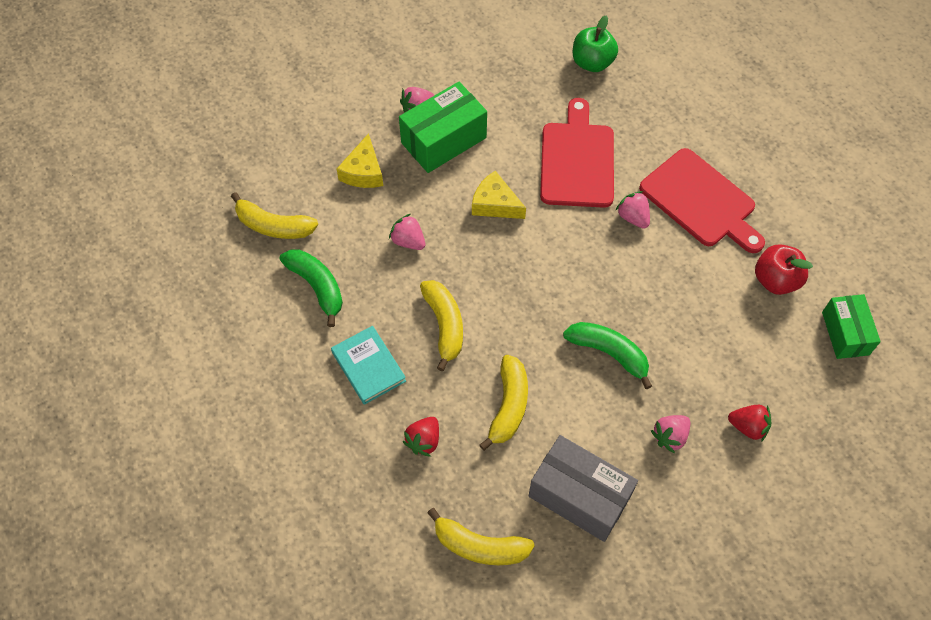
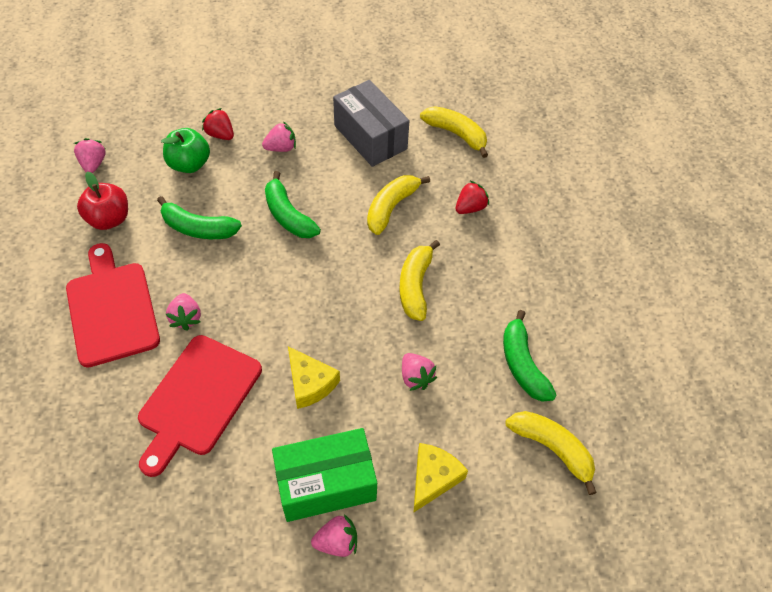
camera: 160 degrees left, 5 degrees down
turquoise book [331,326,406,405] -> none
green apple [573,16,618,72] -> green apple moved to [161,128,210,173]
green box [822,294,881,359] -> pink strawberry [74,138,106,173]
none -> green banana [157,196,242,239]

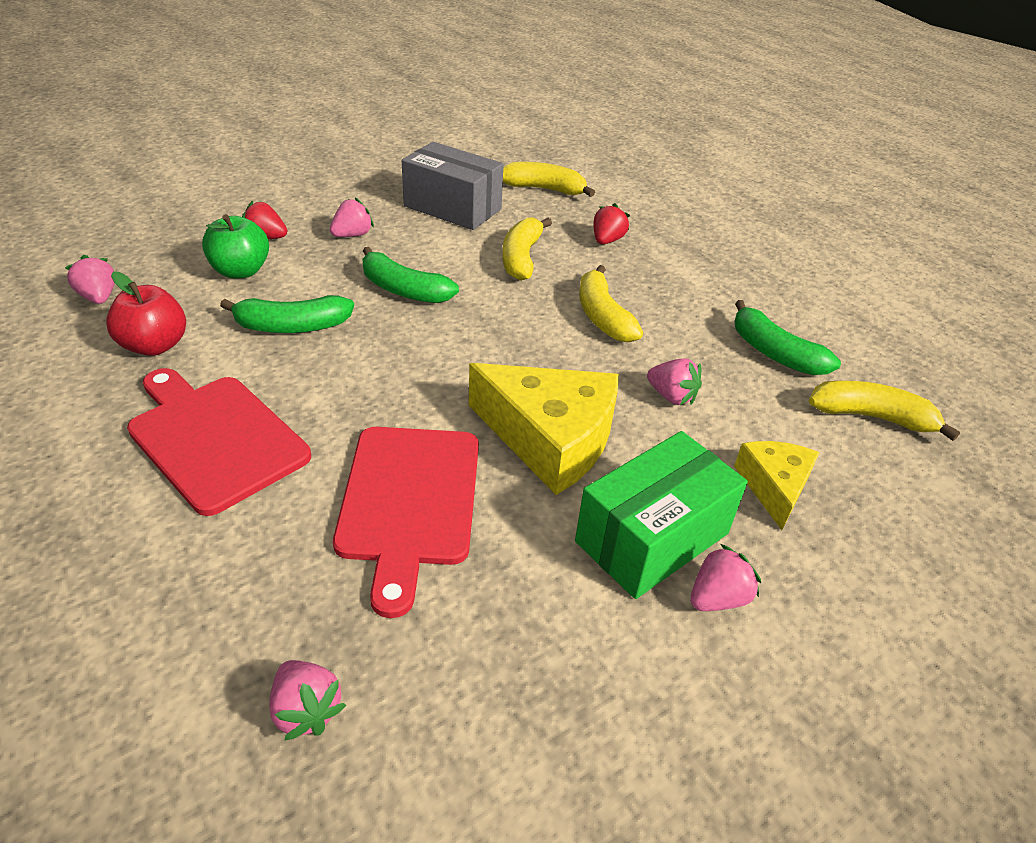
camera: 25 degrees left, 15 degrees down
pink strawberry [166,293,201,331] -> pink strawberry moved to [269,660,346,741]
yellow cheese [288,346,340,409] -> yellow cheese [469,363,619,495], size x1.76

